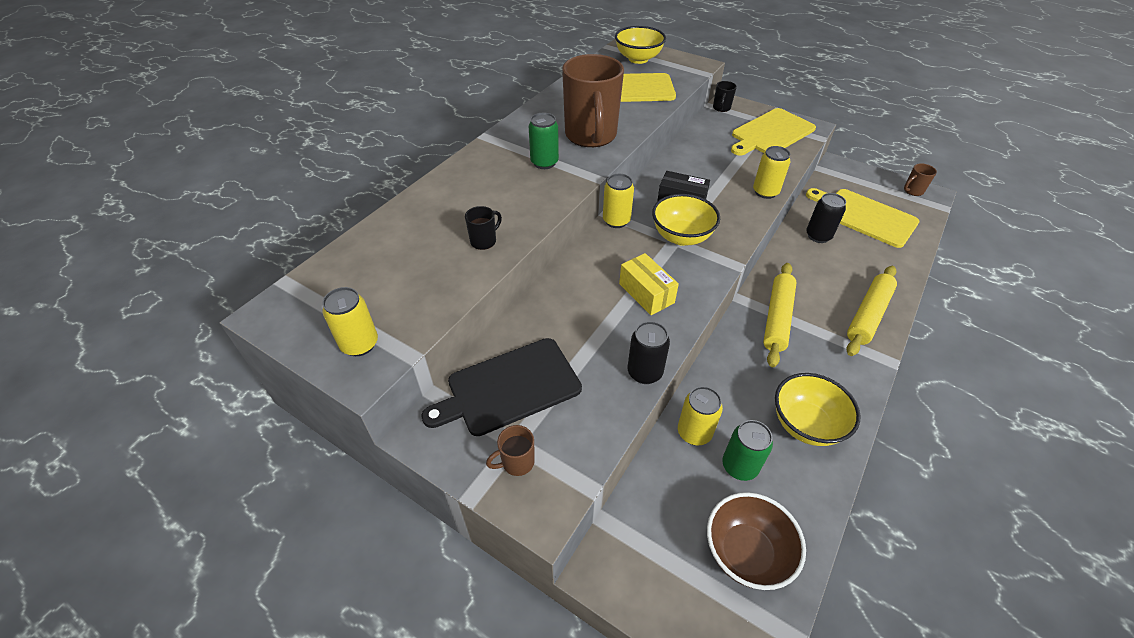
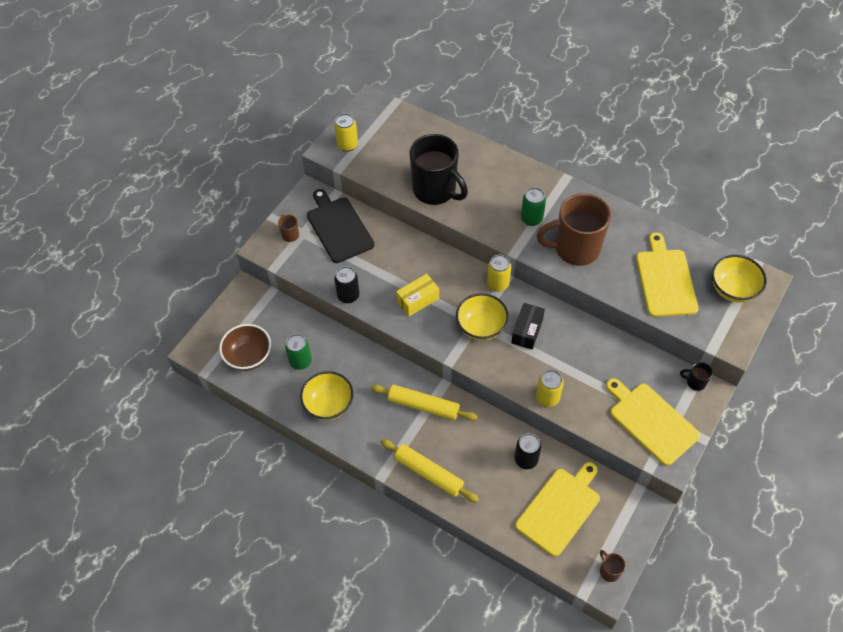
camera: 90 degrees right, 10 degrees up
black mug [465,206,502,250] -> black mug [410,134,468,205], size x2.46
yellow can [678,386,723,445] -> none

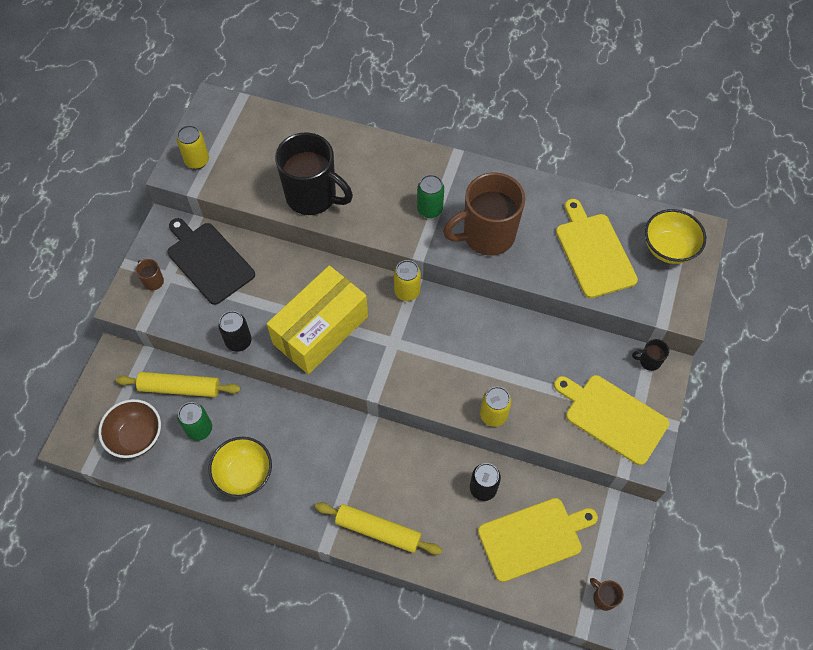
camera: 15 degrees left, 5 degrees up
yellow rolling pin [371,384,478,421] -> yellow rolling pin moved to [116,372,241,397]
yellow box [396,274,439,316] -> yellow box [267,266,368,374], size x2.00
yellow bowl [456,293,509,341] -> none
black box [511,303,545,350] -> none
yellow cutting board [515,462,600,557] -> yellow cutting board turned 45 degrees clockwise [478,498,598,582]

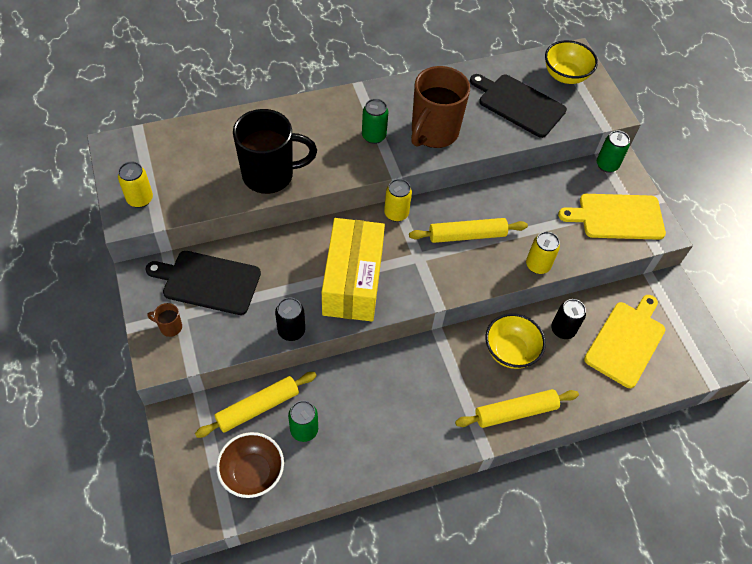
camera: 40 degrees left, 5 degrees down
yellow bowl [209,437,272,498] -> yellow bowl moved to [486,313,546,369]
yellow cutting board [556,199,638,298] -> black cutting board [470,74,567,138]
brown mug [590,578,624,611] -> none
black mug [632,339,669,371] -> green can [597,130,630,173]
none -> yellow rolling pin [409,218,528,243]

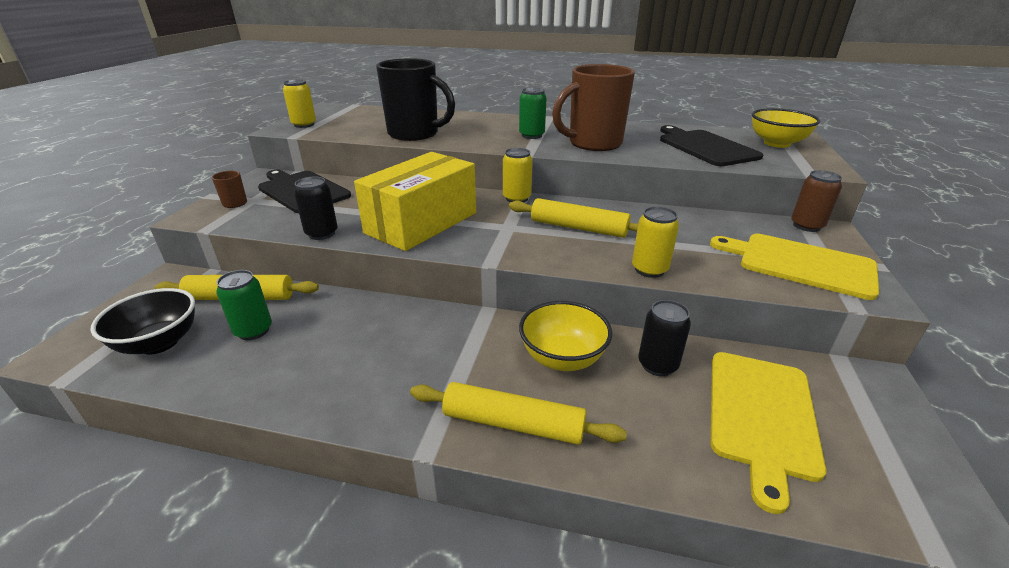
camera: 35 degrees right, 25 degrees down
brown bowl [216,432,284,498] -> black bowl [91,288,195,354]
yellow cutting board [584,295,665,388] -> yellow cutting board turned 135 degrees clockwise [711,352,826,514]
green can [597,130,630,173] -> brown can [791,170,842,232]

